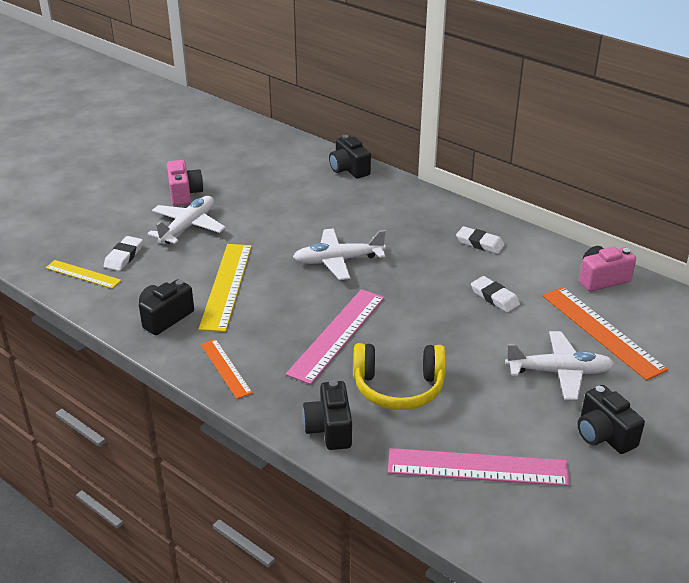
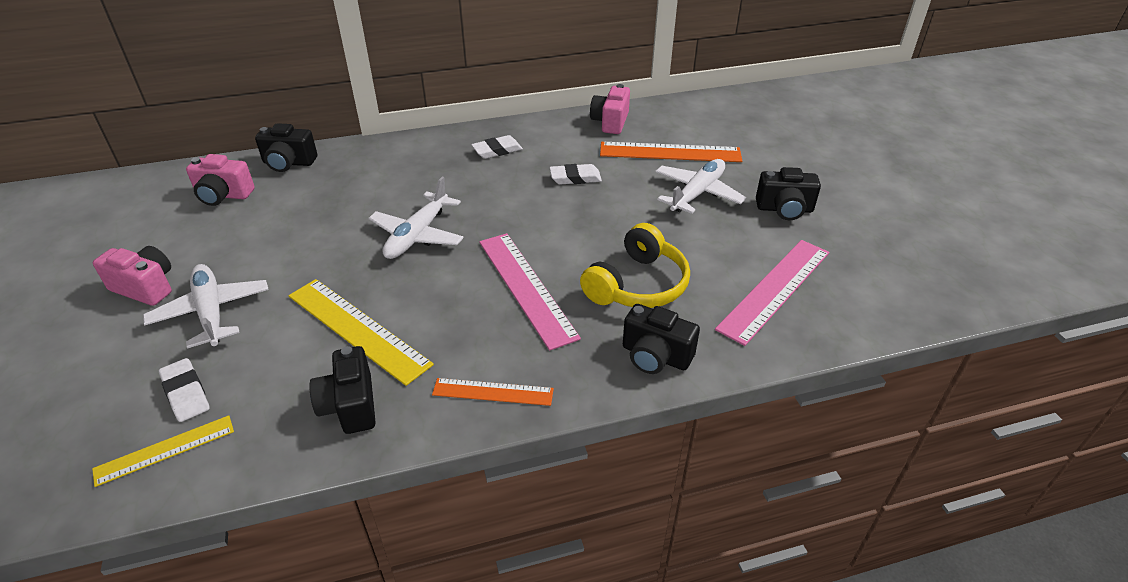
camera: 55 degrees left, 5 degrees up
none -> pink camera [186,154,255,206]

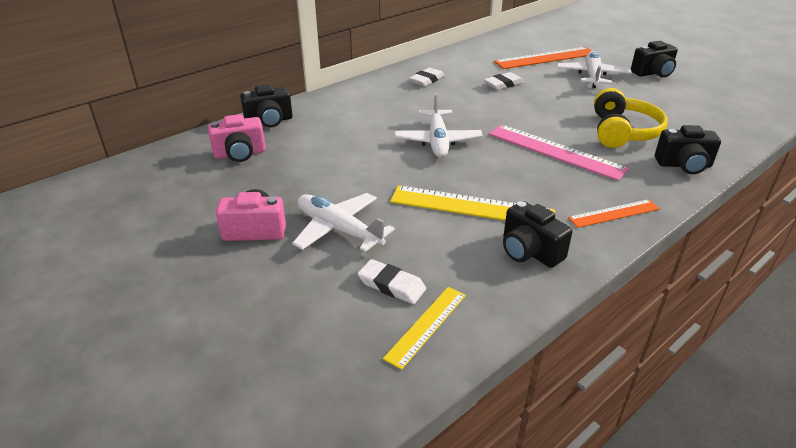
camera: 25 degrees left, 5 degrees down
pink camera [590,84,630,134] -> none
pink ruler [715,240,829,346] -> none

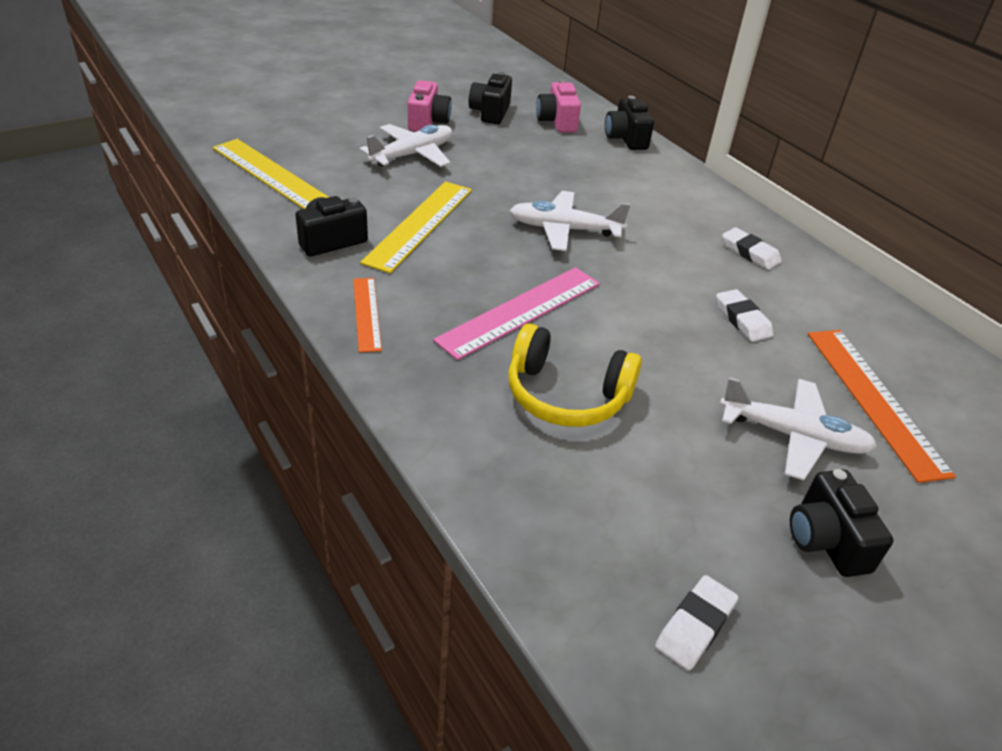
camera: 95 degrees right, 5 degrees up
white eraser [358,259,426,304] -> white eraser moved to [655,575,738,671]
yellow ruler [383,287,466,370] -> yellow ruler [212,139,328,209], size x1.72
black camera [655,125,721,174] -> black camera moved to [469,72,512,124]

